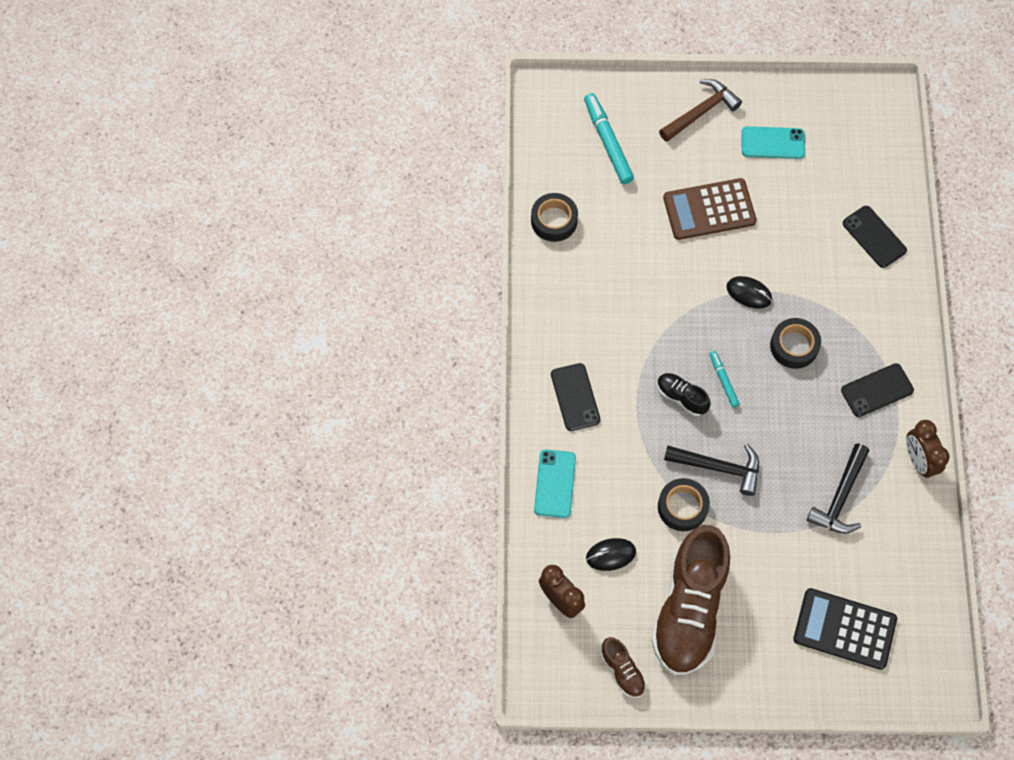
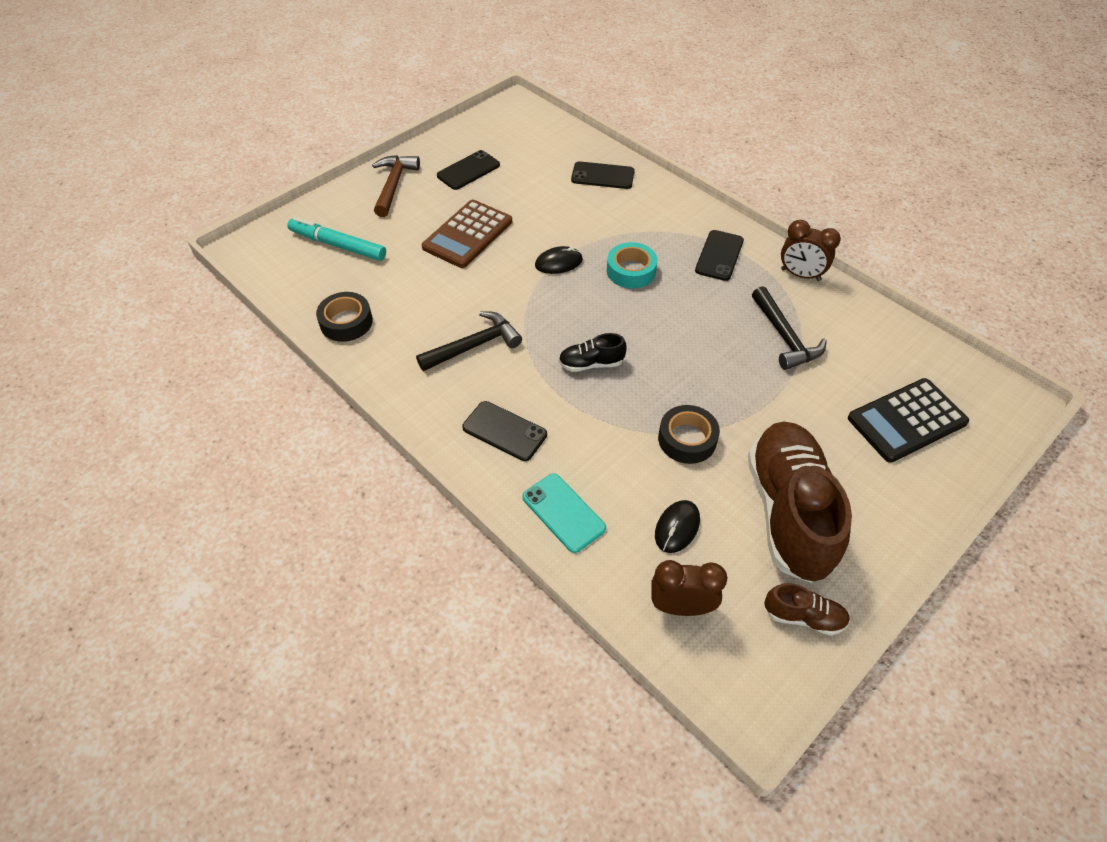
camera: 45 degrees left, 15 degrees down
brown shoe [651,525,730,675] -> brown shoe turned 150 degrees counterclockwise [748,421,852,583]
black hammer [664,444,759,496] -> black hammer moved to [416,311,522,371]
turquoise marker [709,351,740,408] -> none
turquoise phone [741,126,805,159] -> black phone [437,150,500,190]
black tape [770,318,821,369] -> turquoise tape [607,242,657,288]

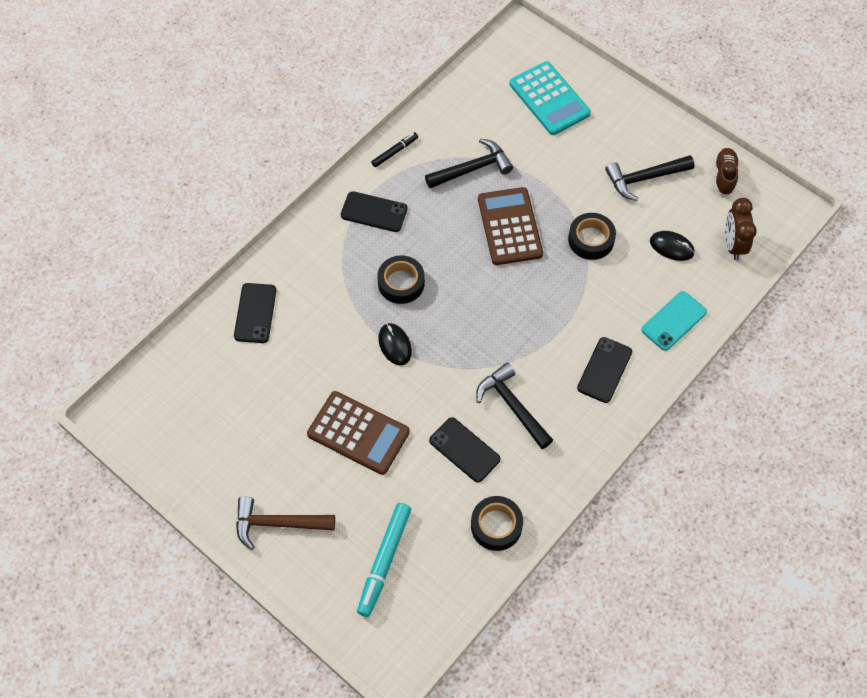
camera: 95 degrees left, 10 degrees up
black phone [437,150,500,190] -> black phone moved to [429,417,501,483]
black shoe [559,333,627,372] -> none
turquoise tape [607,242,657,288] -> black tape [377,255,425,304]
brown shoe [748,421,852,583] -> black hammer [605,155,695,201]
brown clock [781,220,841,281] -> black marker [371,132,418,167]
black calculator [848,378,969,463] -> turquoise calculator [509,61,591,135]
none -> brown calculator [478,187,543,265]

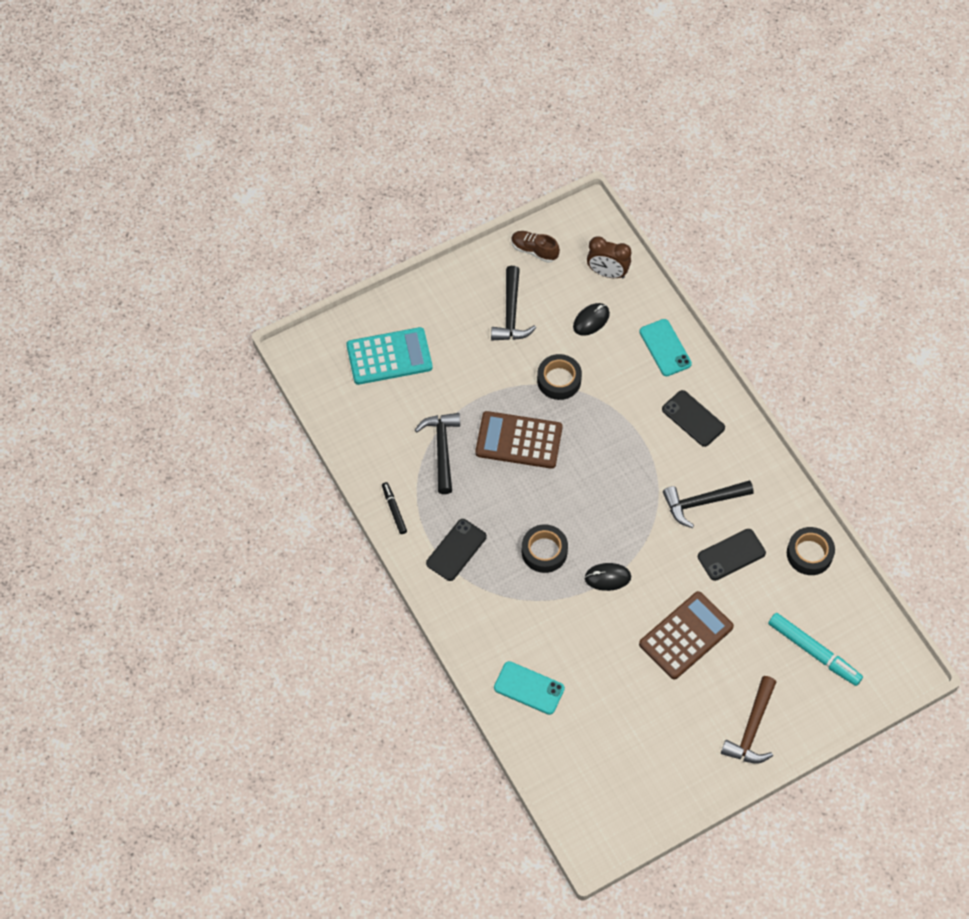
camera: 70 degrees left, 0 degrees up
black phone [234,283,276,343] -> turquoise phone [494,661,565,715]

